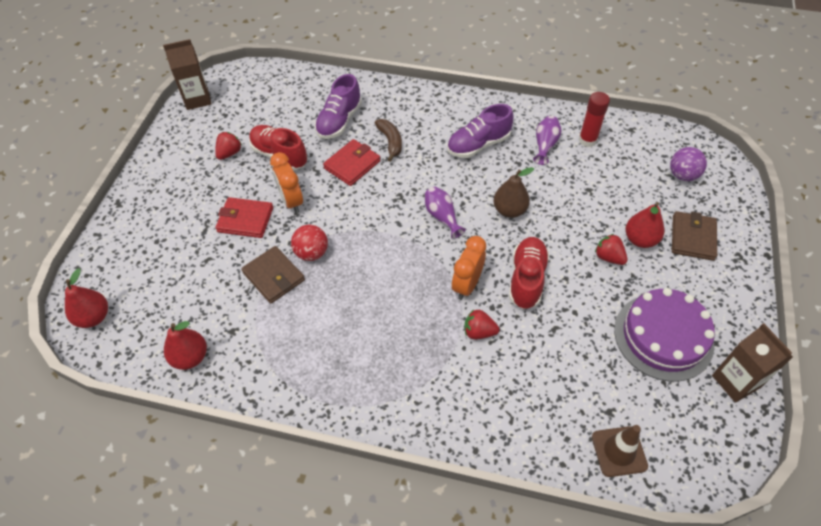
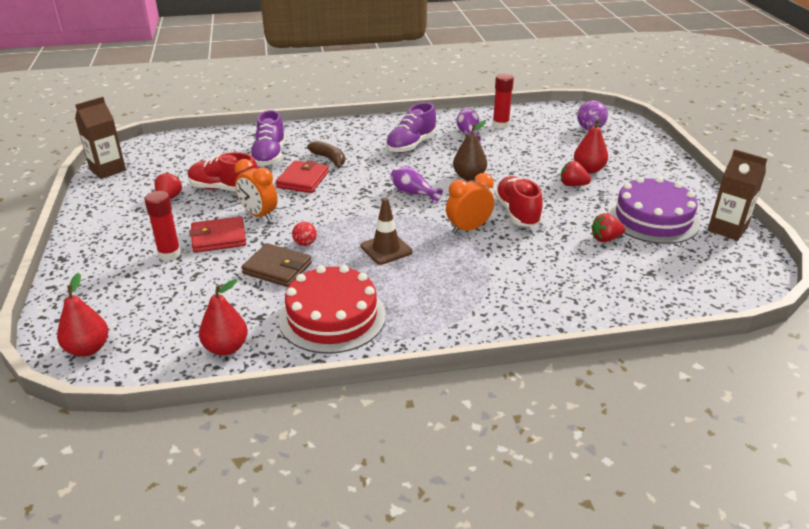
camera: 25 degrees left, 20 degrees down
red ball [291,225,328,261] -> red ball [292,222,317,246], size x0.64
orange clock [452,236,486,300] -> orange clock turned 60 degrees clockwise [446,173,494,234]
red strawberry [465,309,500,339] -> red strawberry moved to [591,213,625,242]
brown traffic cone [592,425,648,477] -> brown traffic cone moved to [361,198,412,265]
brown wallet [672,211,717,261] -> none
none -> red glue stick [144,191,181,261]
none -> red cake [278,265,386,354]

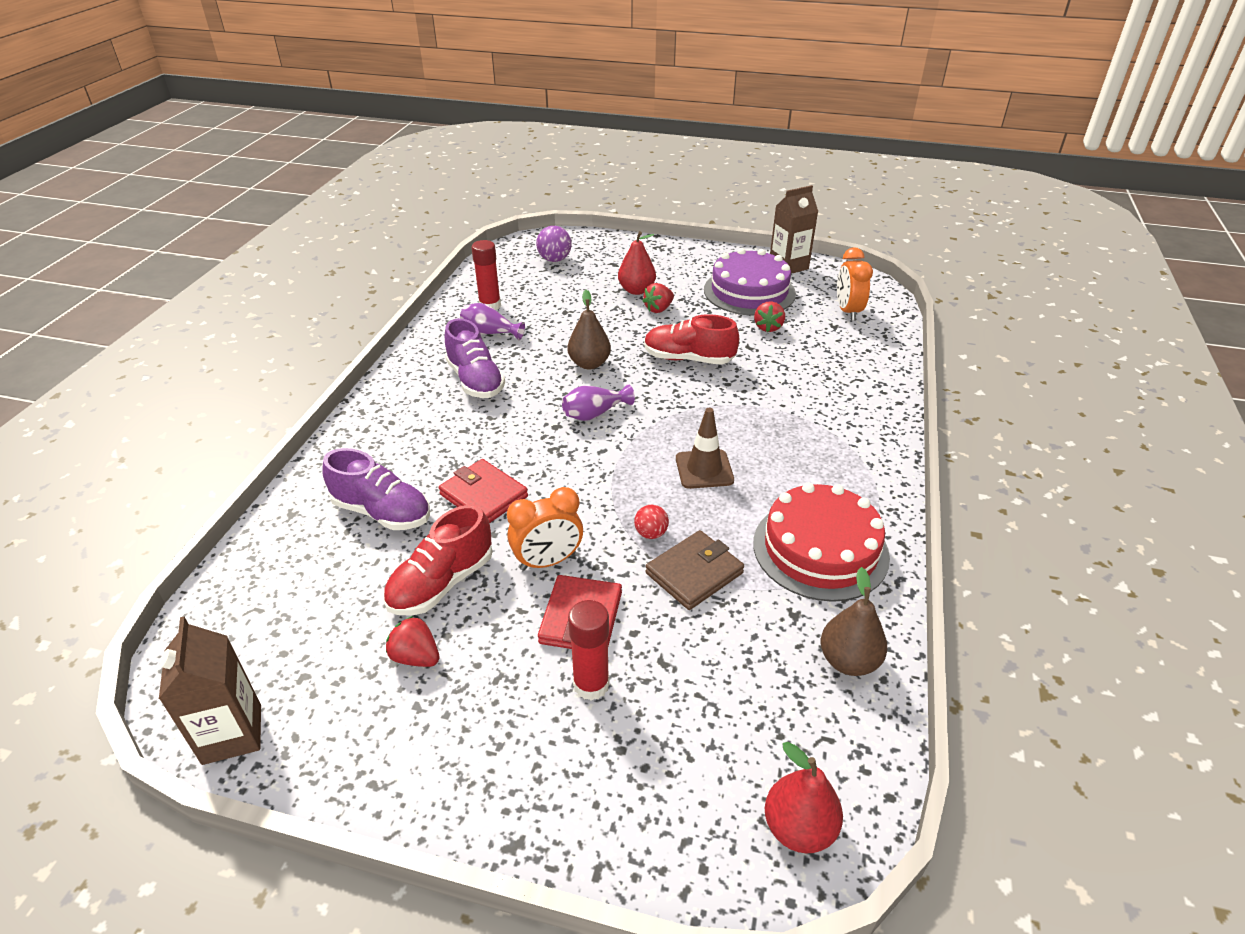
camera: 65 degrees left, 5 degrees up
red pear [199,279,248,356] -> brown pear [821,567,887,676]
brown banana [307,141,345,168] -> none
orange clock [446,173,494,234] -> orange clock moved to [837,247,873,321]

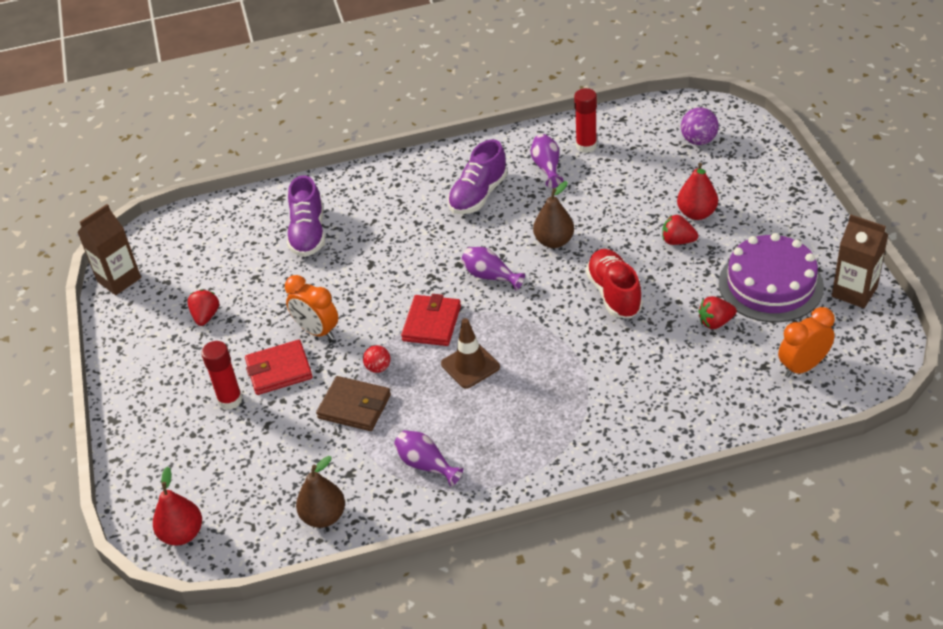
camera: 65 degrees right, 5 degrees up
red shoe [383,505,492,616] -> none
red wallet [439,459,528,523] -> red wallet moved to [401,294,461,346]
red cake [753,483,890,602] -> purple vase [394,430,463,487]

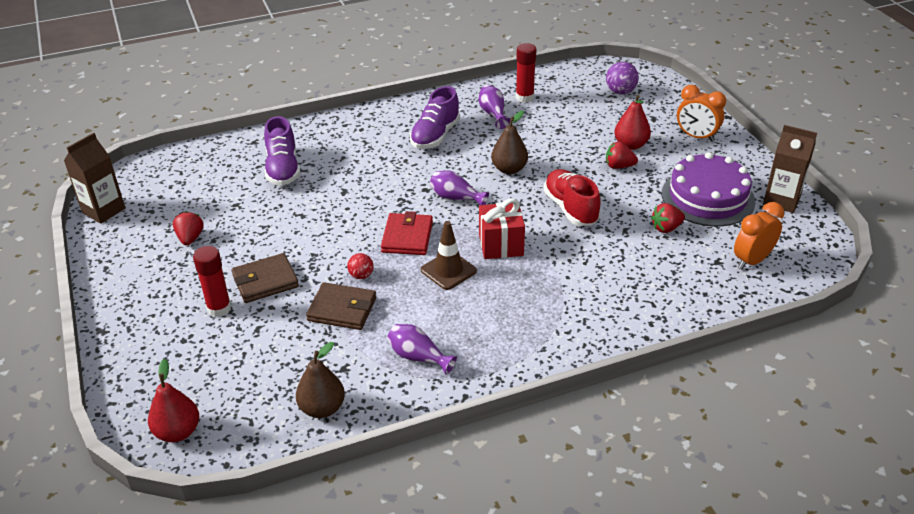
camera: 10 degrees left, 5 degrees down
red wallet [245,340,313,395] -> brown wallet [232,253,299,303]
orange clock [285,275,338,340] -> orange clock moved to [677,85,726,142]
none -> red gift [479,199,525,259]

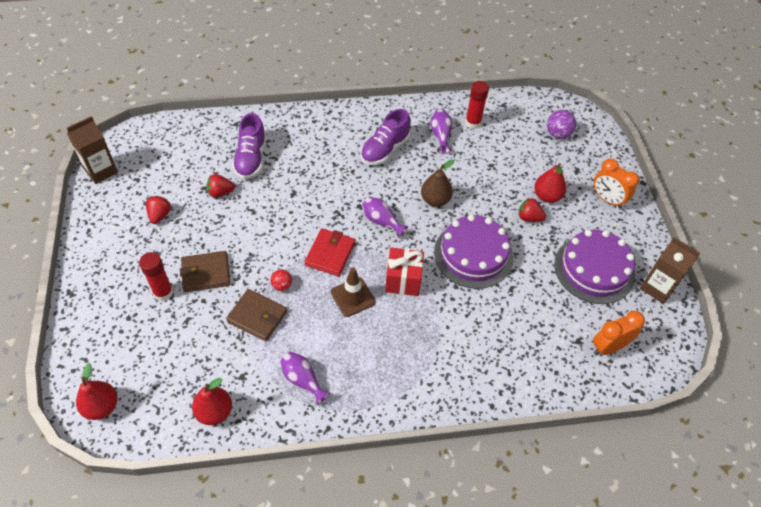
camera: 10 degrees right, 15 degrees up
brown pear [296,342,345,418] -> red pear [192,378,232,425]
red shoe [544,169,601,226] -> purple cake [434,215,513,289]
red strawberry [651,203,685,233] -> red strawberry moved to [206,174,235,198]

